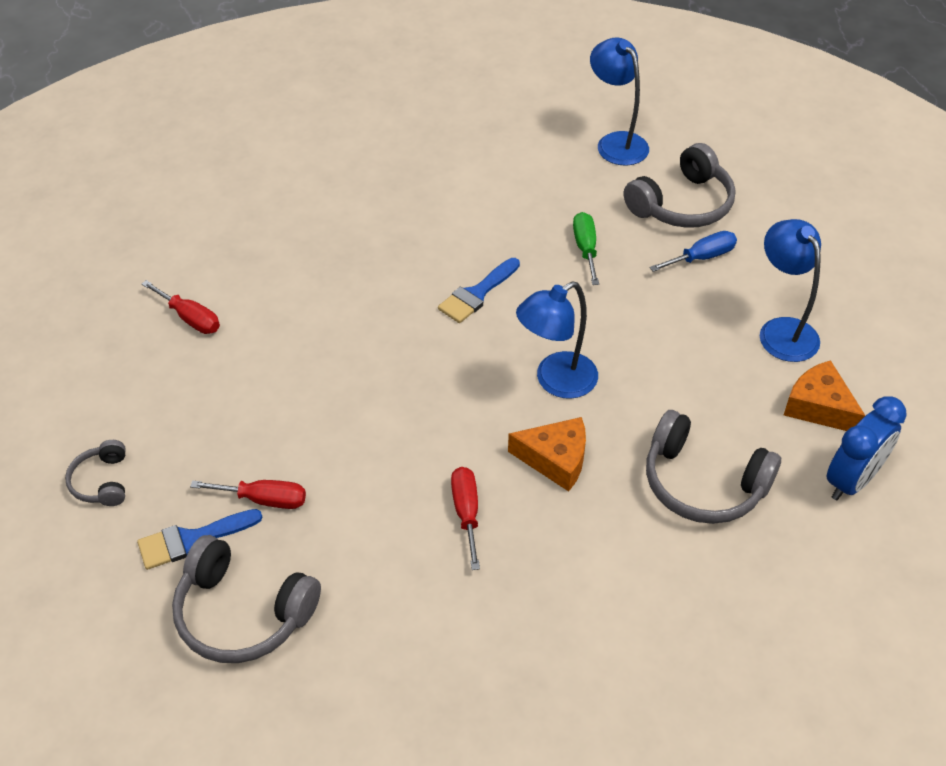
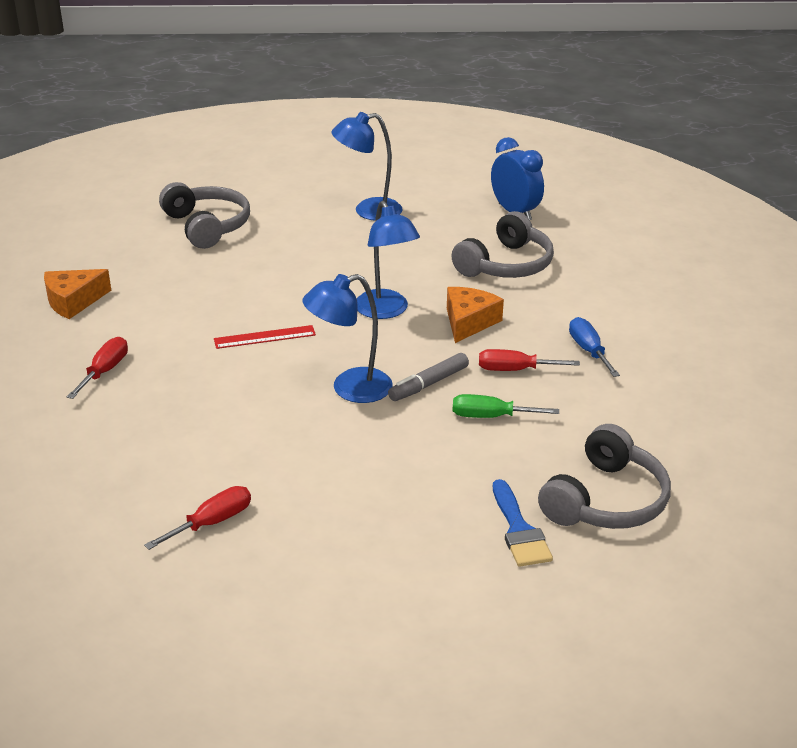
camera: 80 degrees left, 15 degrees down
grey headphones [65,440,126,506] -> none
red screwdriver [190,480,306,509] -> red screwdriver moved to [67,337,128,399]
blue brush [438,258,520,323] -> red ruler [214,325,316,349]
green screwdriver [573,212,599,285] -> green screwdriver moved to [453,394,559,418]
blue lamp [590,38,649,166] -> blue lamp moved to [302,274,393,403]
blue screwdriver [649,231,737,272] -> blue screwdriver moved to [569,317,620,377]
orange cheese [784,360,866,431] -> orange cheese moved to [44,269,111,319]
none -> grey marker [388,353,469,401]

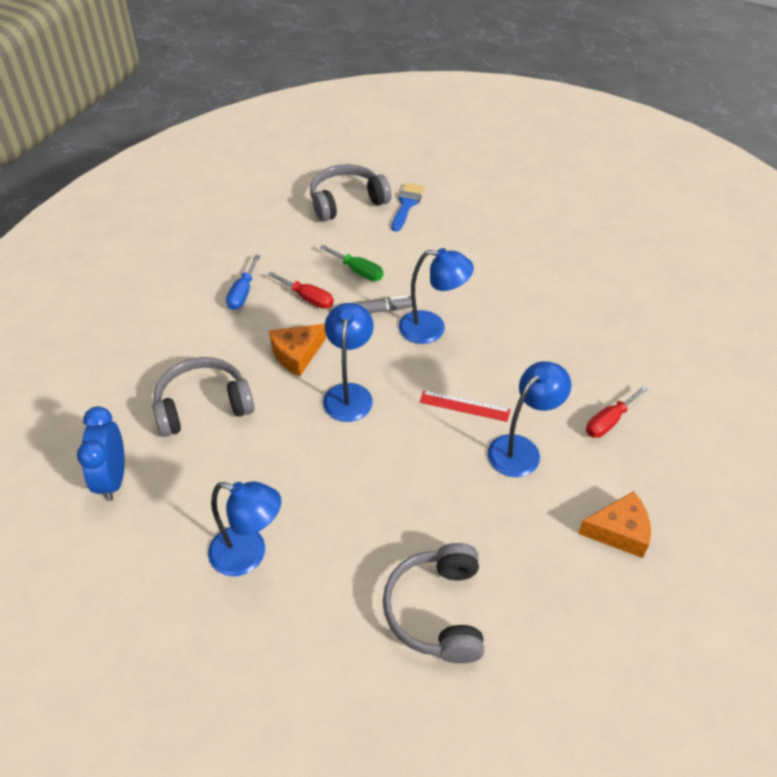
camera: 150 degrees left, 15 degrees up
red screwdriver [144,486,251,550] -> none
none -> blue lamp [488,361,572,477]

